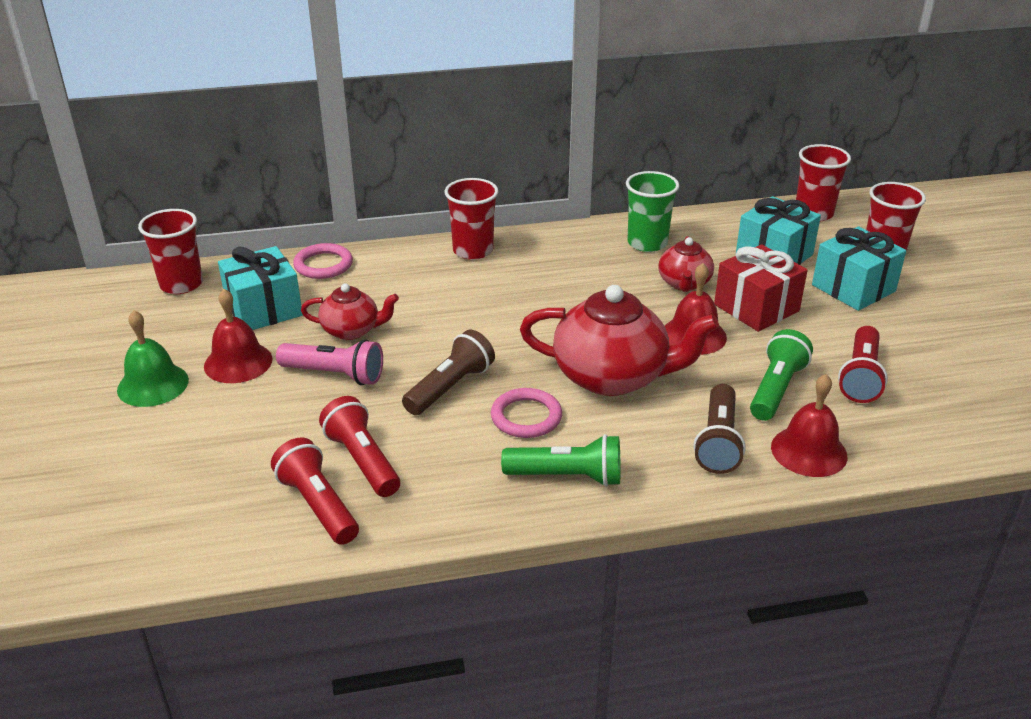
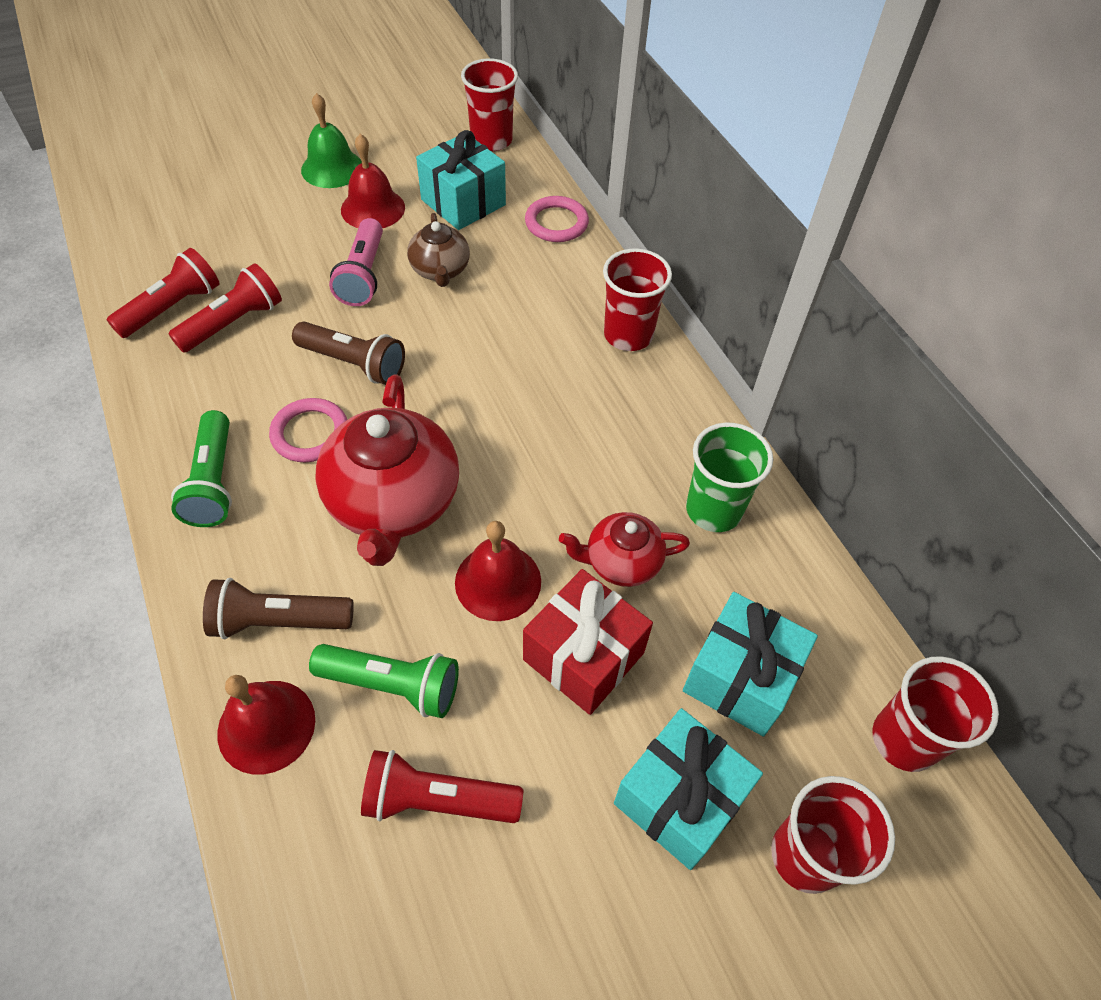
camera: 75 degrees right, 20 degrees up
red teapot [301,283,399,340] -> brown teapot [407,213,470,287]

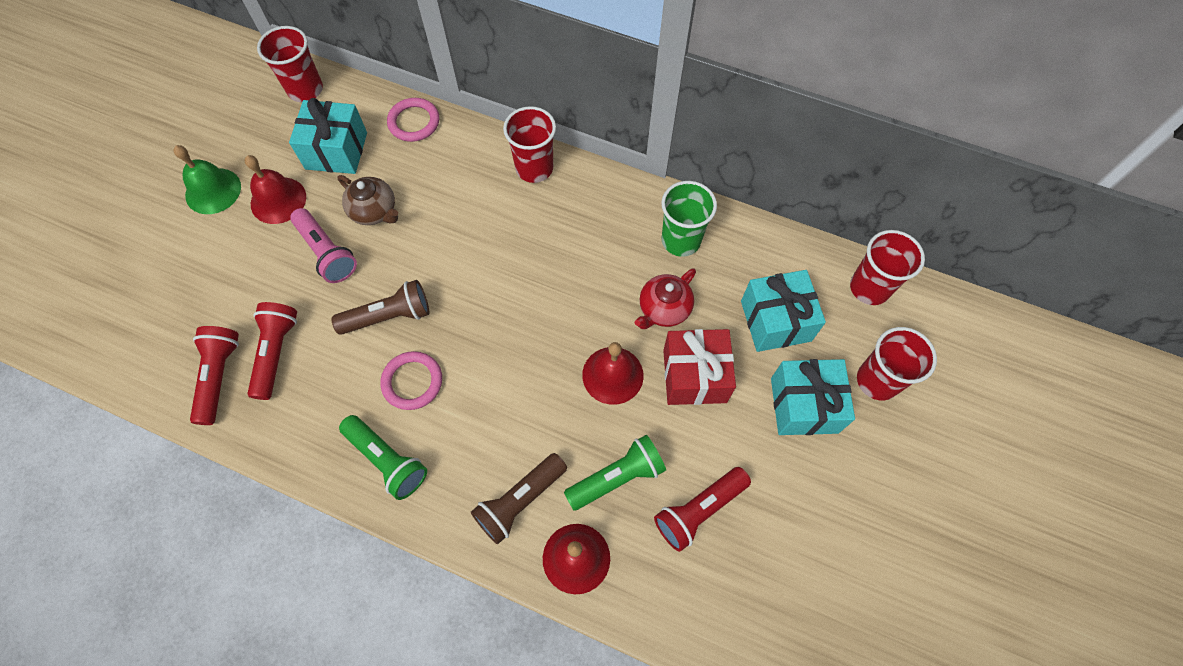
camera: 40 degrees left, 10 degrees up
red teapot [315,375,459,566] -> none

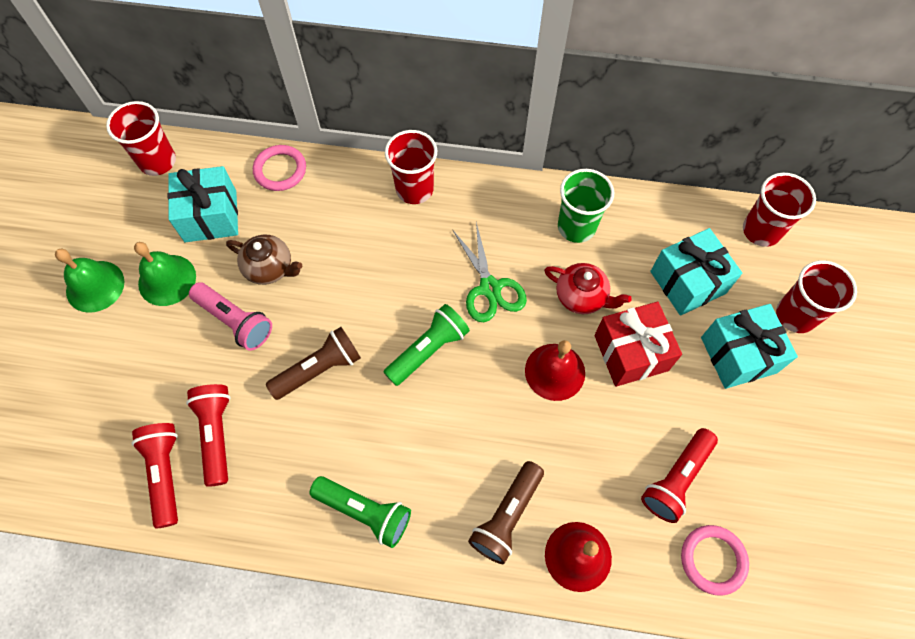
camera: 15 degrees left, 0 degrees up
red bell [245,155,306,224] -> green bell [134,242,196,306]
pink ring [380,351,442,410] -> pink ring moved to [681,525,749,596]
green flashlight [564,435,666,510] -> green flashlight moved to [384,304,470,386]
red teapot [635,268,696,329] -> red teapot turned 90 degrees counterclockwise [544,263,632,314]
none -> green scissors [452,222,527,322]

